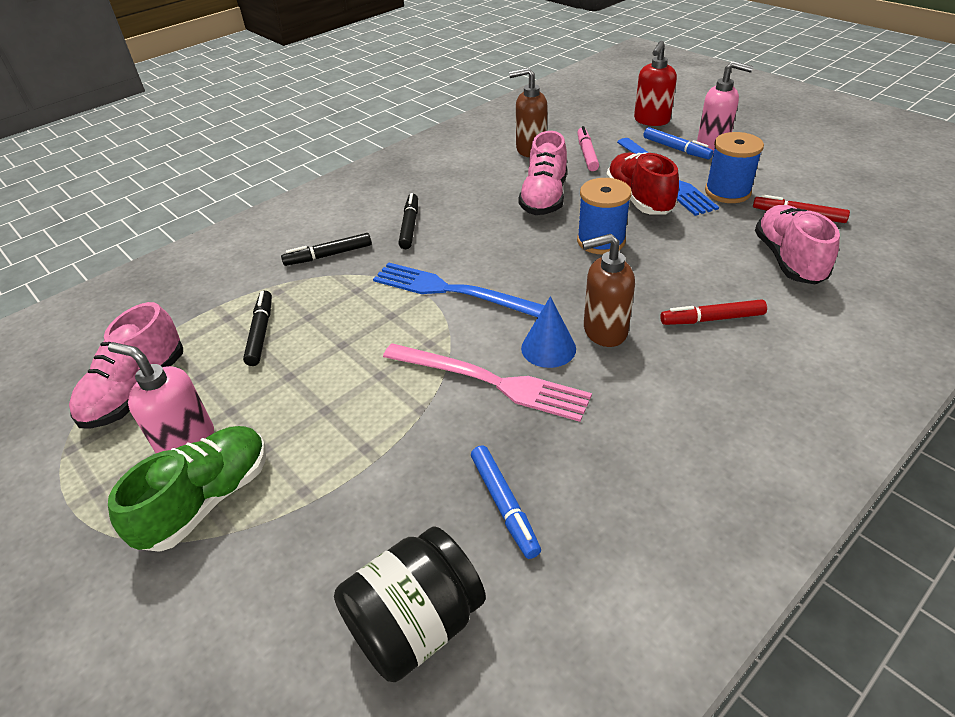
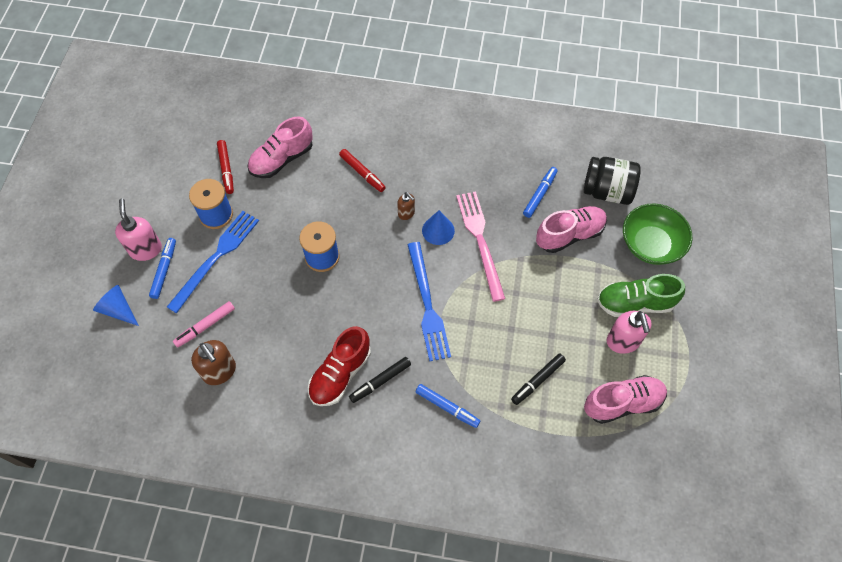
camera: 130 degrees left, 20 degrees up
black marker [281,233,372,266] -> blue marker [416,384,480,428]
pink shoe [518,131,567,215] -> pink shoe moved to [536,206,607,253]
brown soap dispenser [582,234,635,347] -> brown soap dispenser [397,192,415,220], size x0.58
red shoe [606,152,679,214] -> red shoe moved to [308,326,371,406]
red soap dispenser [634,41,677,126] -> blue cone [93,285,139,326]
none -> green bowl [623,203,692,265]

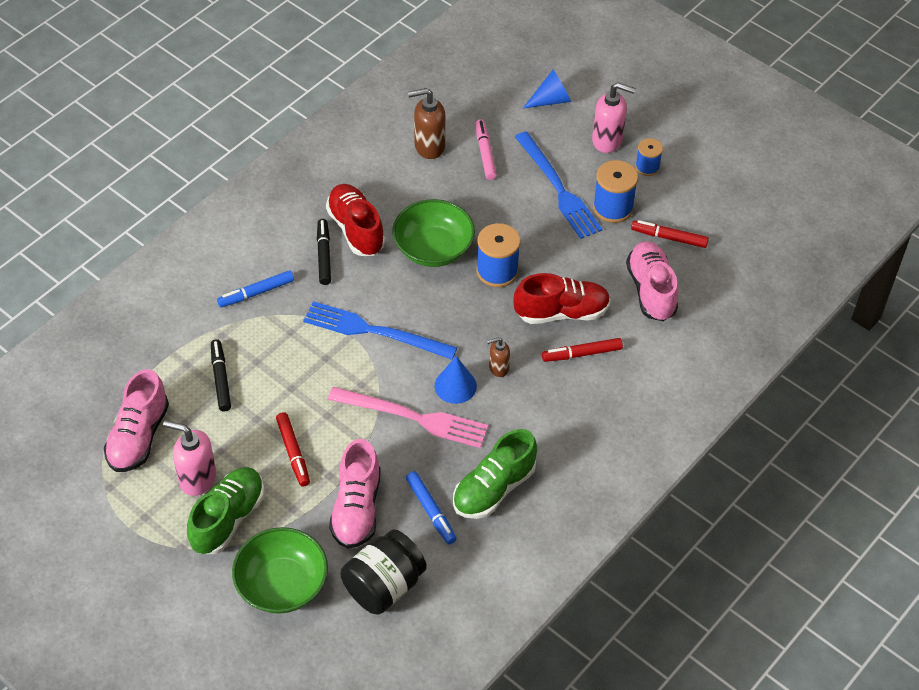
camera: 120 degrees right, 10 degrees down
blue marker [149,238,176,299] -> none
none -> red marker [276,412,310,487]
none -> green bowl [392,199,475,267]
none -> green shoe [453,429,537,519]
none -> red shoe [514,273,611,324]
none -> blue spool [635,138,663,176]

